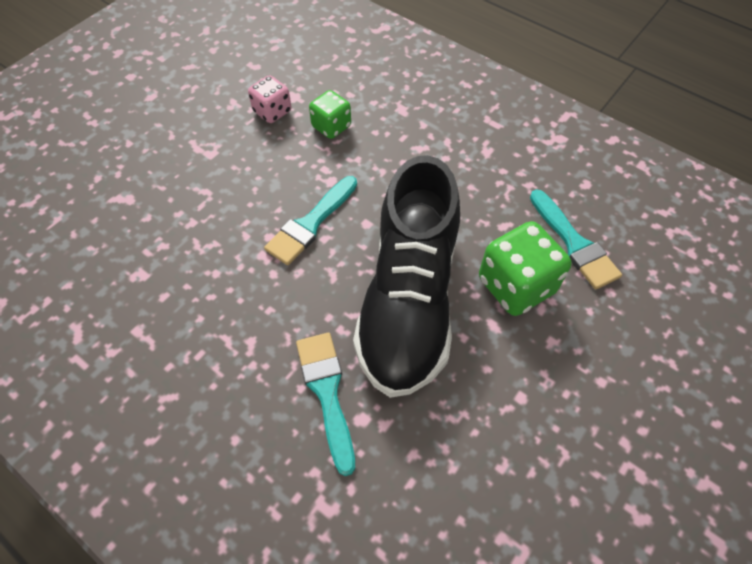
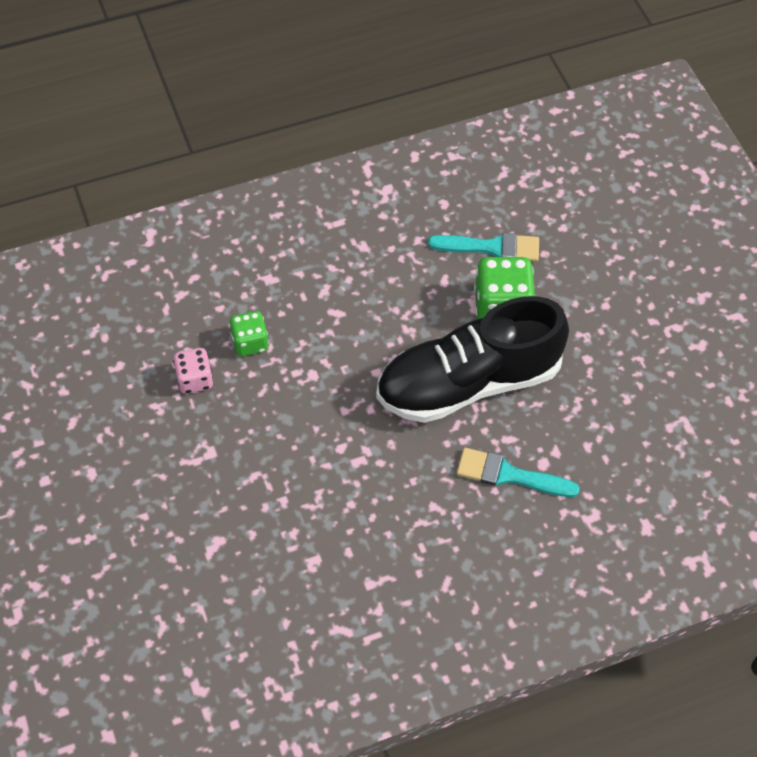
camera: 60 degrees left, 0 degrees up
turquoise brush [264,176,357,265] -> none
black shoe [353,155,460,398] -> black shoe turned 120 degrees clockwise [376,296,569,423]

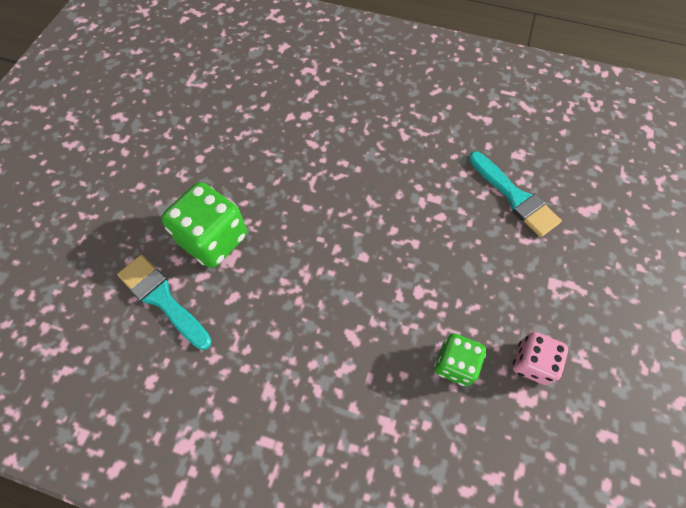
camera: 140 degrees left, 5 degrees up
black shoe [376,296,569,423] -> none
turquoise brush [457,448,580,497] -> turquoise brush moved to [469,151,562,237]

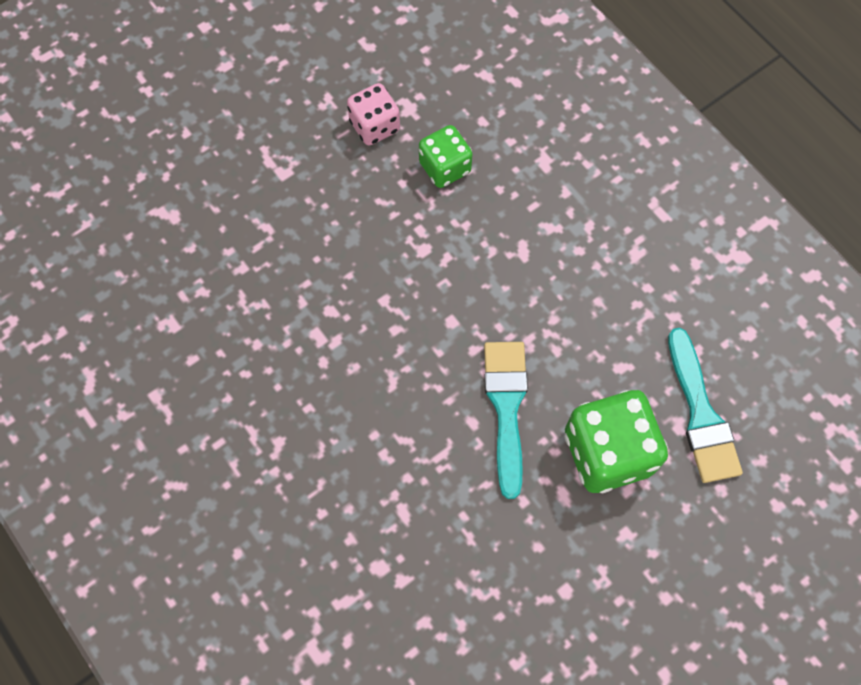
camera: 145 degrees left, 5 degrees up
turquoise brush [469,151,562,237] -> turquoise brush moved to [484,342,528,499]

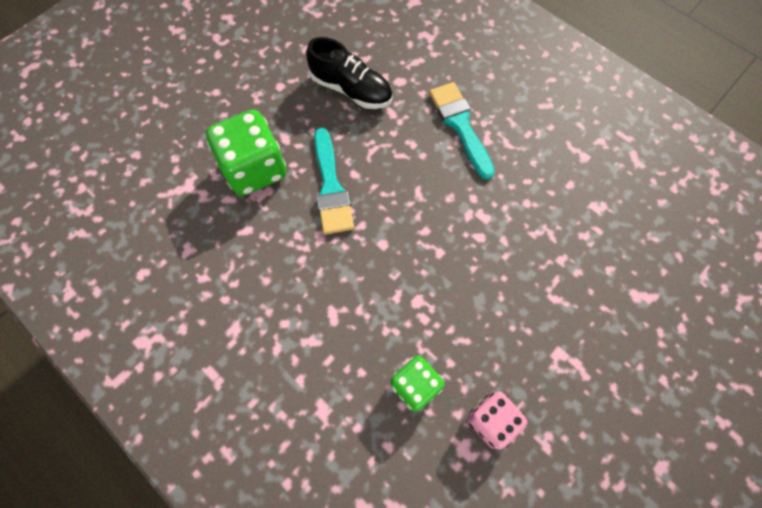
camera: 170 degrees right, 0 degrees up
turquoise brush [668,328,743,483] -> turquoise brush moved to [429,82,495,180]
none -> black shoe [306,37,393,109]

